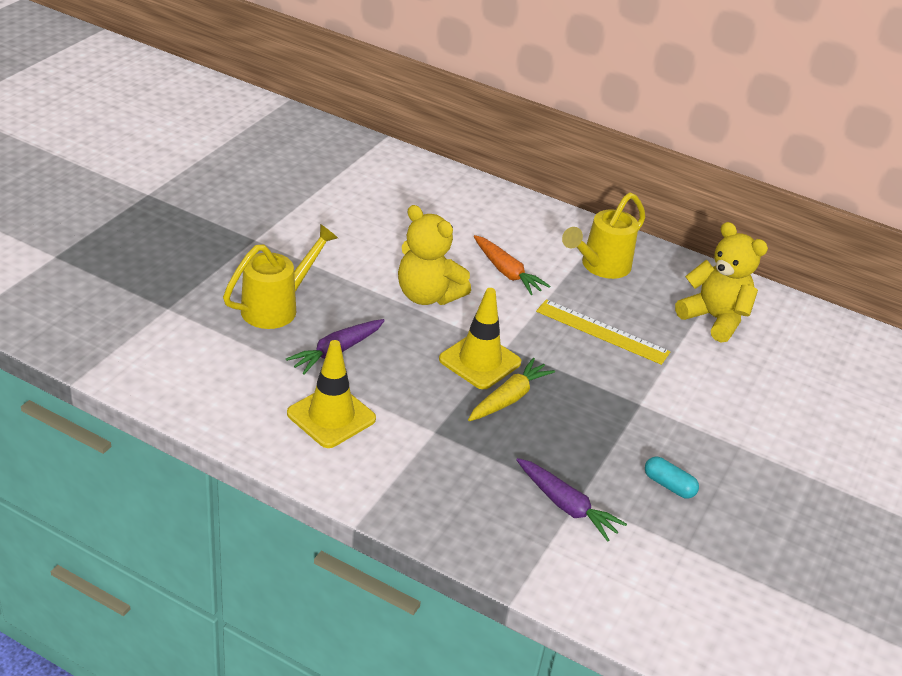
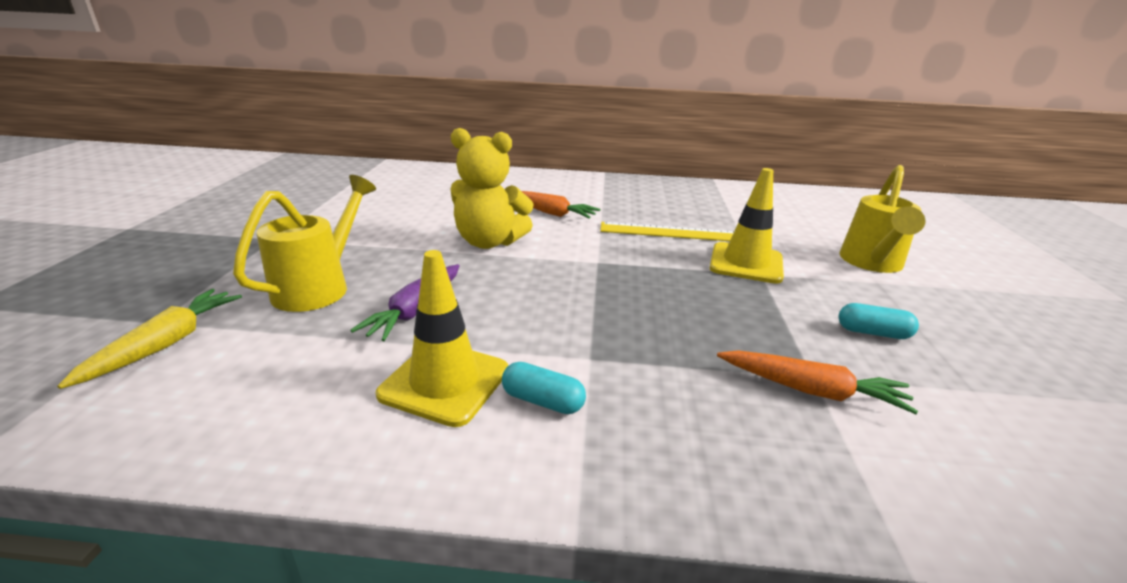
camera: 20 degrees left, 10 degrees down
yellow traffic cone [439,288,521,389] -> yellow traffic cone moved to [710,168,784,284]
yellow carrot [468,358,555,421] -> yellow carrot moved to [57,289,242,389]
purple carrot [517,458,627,542] -> orange carrot [717,350,918,414]
yellow watering can [562,192,645,279] -> yellow watering can moved to [839,165,925,273]
yellow teddy bear [675,222,768,343] -> none
none -> turquoise capsule [502,362,586,414]

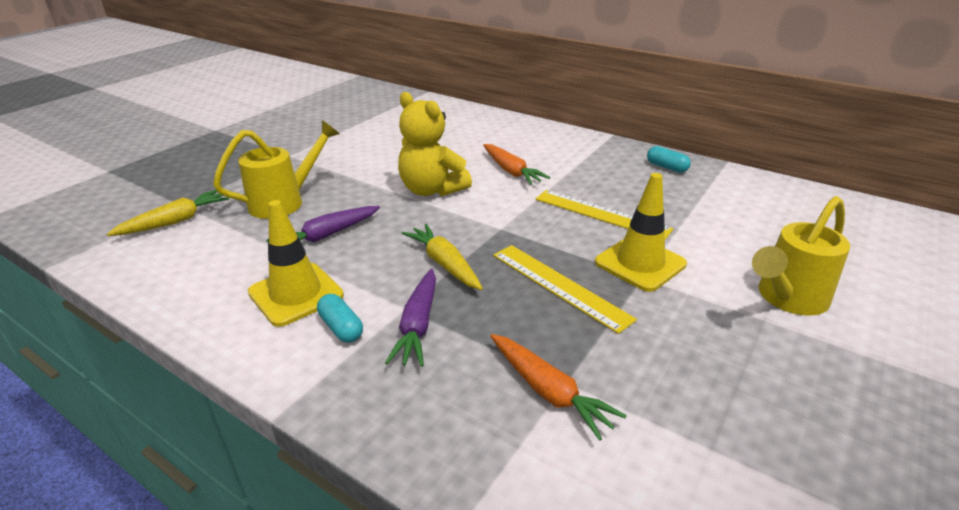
camera: 30 degrees right, 5 degrees up
turquoise capsule [839,303,919,339] -> turquoise capsule moved to [647,146,691,173]
none -> purple carrot [385,269,436,367]
none -> yellow carrot [402,224,483,290]
none -> yellow ruler [493,245,637,334]

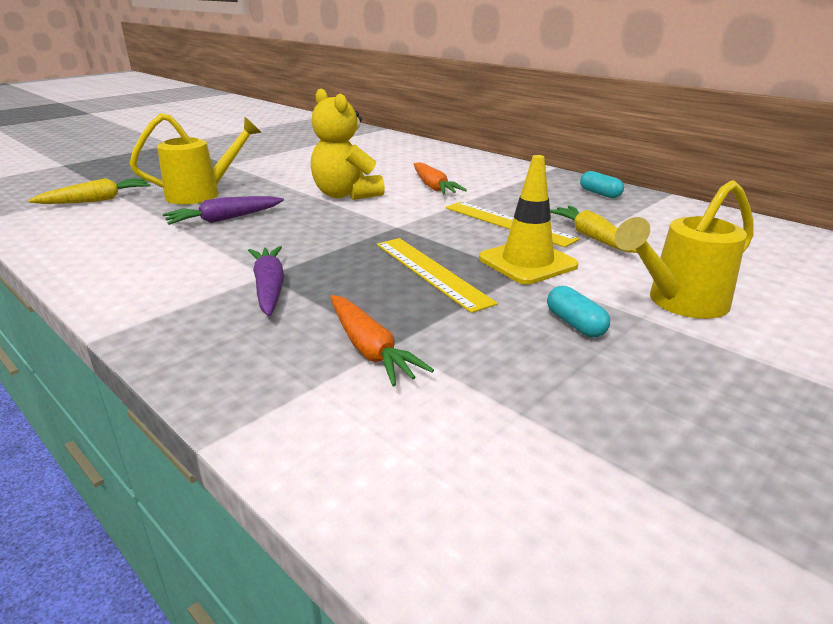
camera: 10 degrees right, 5 degrees down
yellow traffic cone [248,200,344,327] -> none
turquoise capsule [317,294,363,343] -> turquoise capsule moved to [547,286,610,337]
purple carrot [385,269,436,367] -> purple carrot turned 150 degrees clockwise [248,246,284,316]
yellow carrot [402,224,483,290] -> yellow carrot moved to [550,206,637,253]

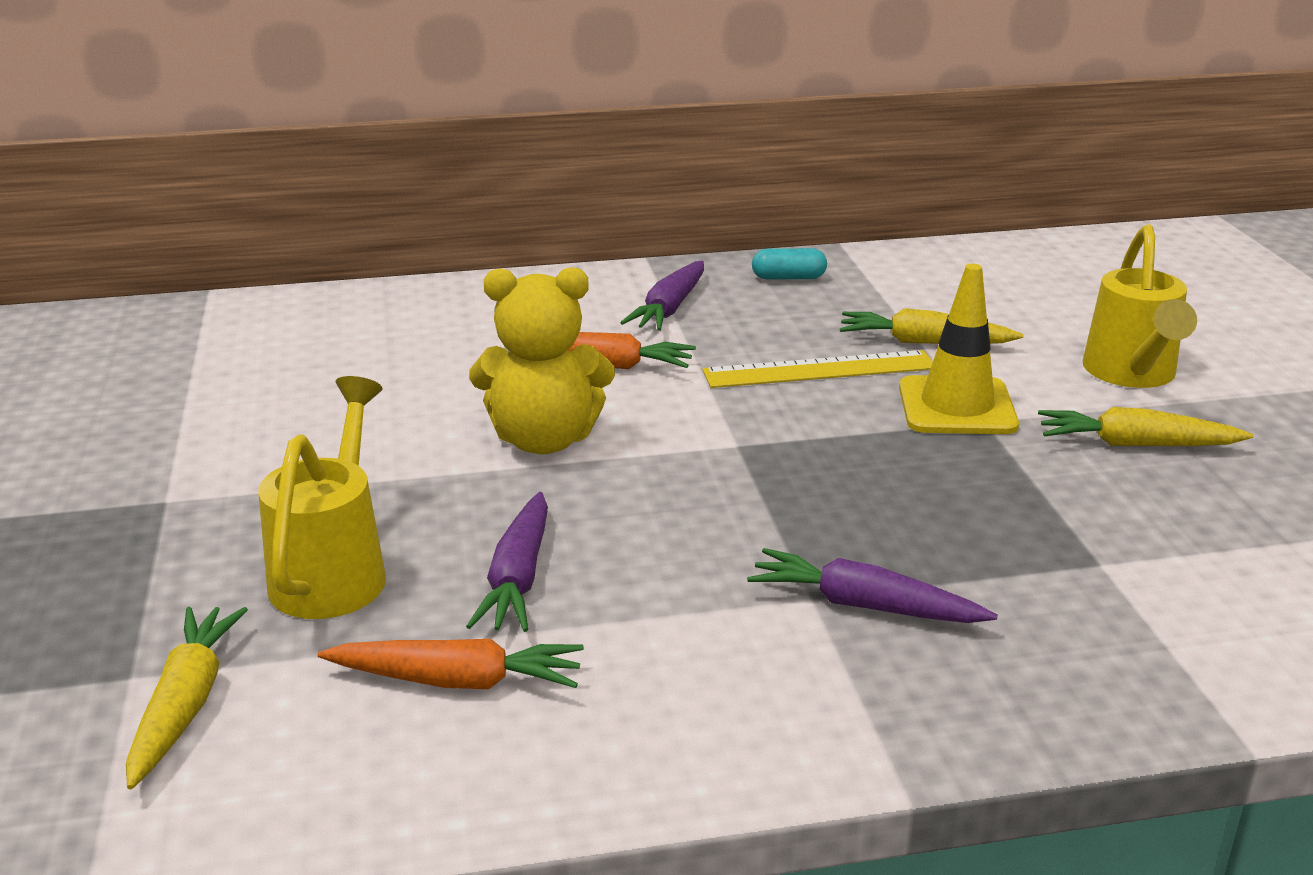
camera: 55 degrees left, 0 degrees up
orange carrot [330,295,434,387] -> orange carrot moved to [318,639,584,689]
yellow ruler [377,238,498,313] -> none
turquoise capsule [547,286,610,337] -> yellow carrot [1038,407,1253,446]
none -> purple carrot [620,261,704,331]

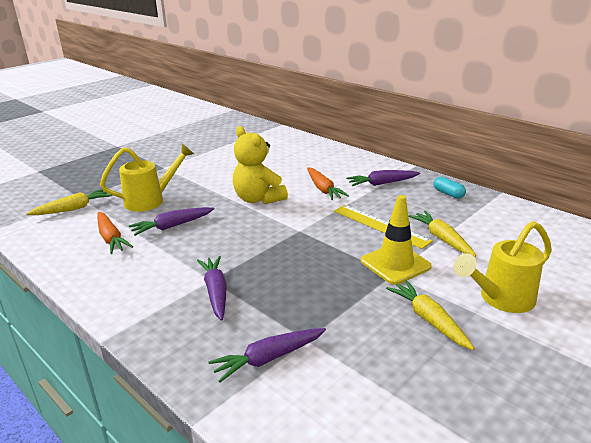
camera: 55 degrees right, 0 degrees up
none -> purple carrot [208,328,326,382]

